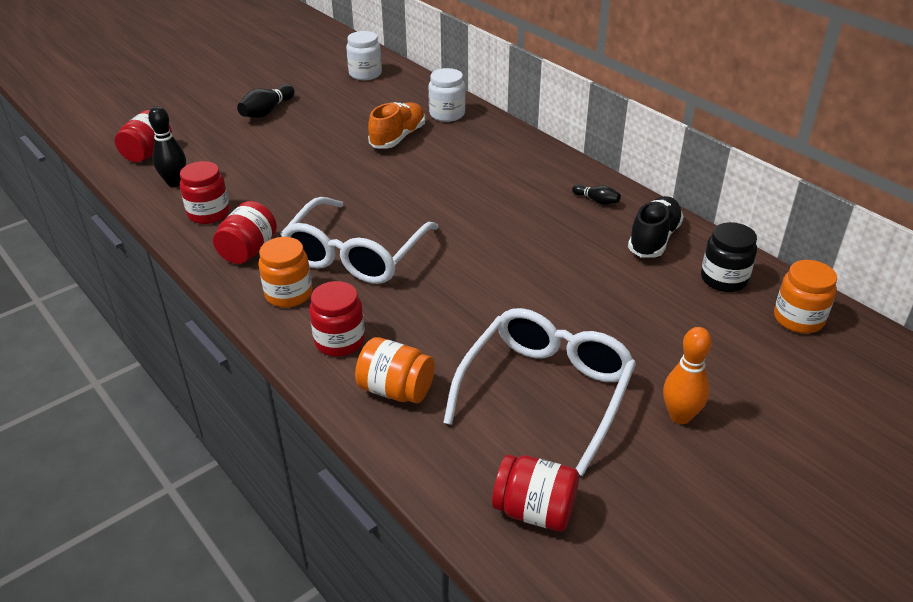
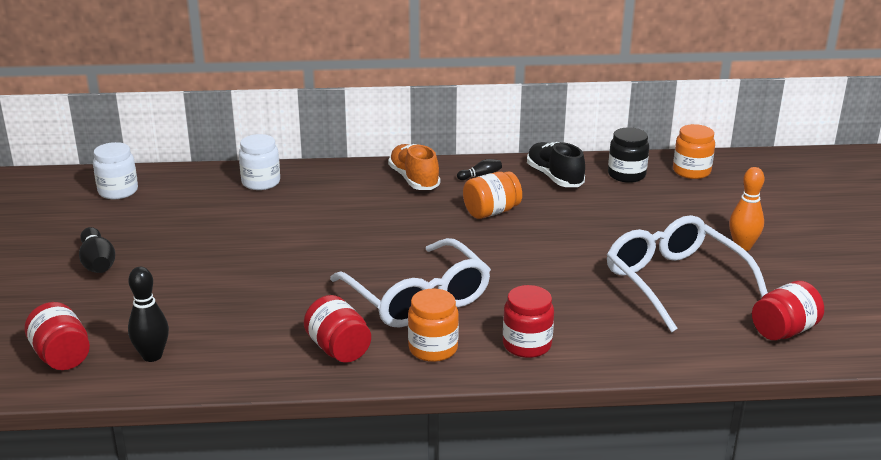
camera: 55 degrees left, 10 degrees down
red jar [180,161,230,224] -> none
orange jar [355,337,434,403] -> orange jar moved to [463,171,522,219]
orange shoe [368,102,425,149] -> orange shoe moved to [388,144,440,190]

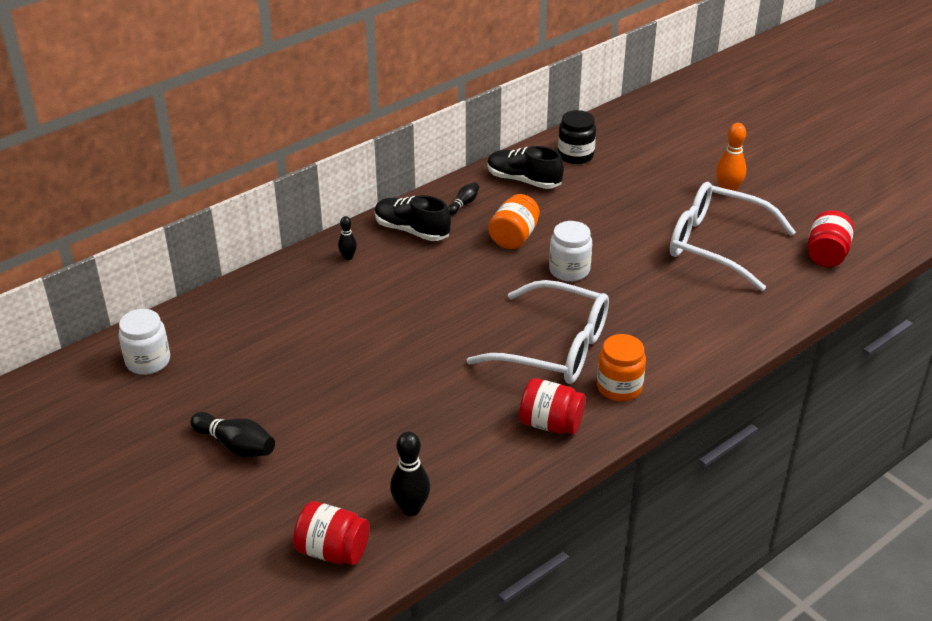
camera: 35 degrees left, 10 degrees up
white jar [239,134,280,190] -> white jar moved to [549,221,592,281]
orange shoe [388,144,440,190] -> black shoe [375,195,451,241]
red jar [503,285,554,358] -> none
orange jar [673,124,715,179] -> none
none -> black bowling pin [338,216,357,260]

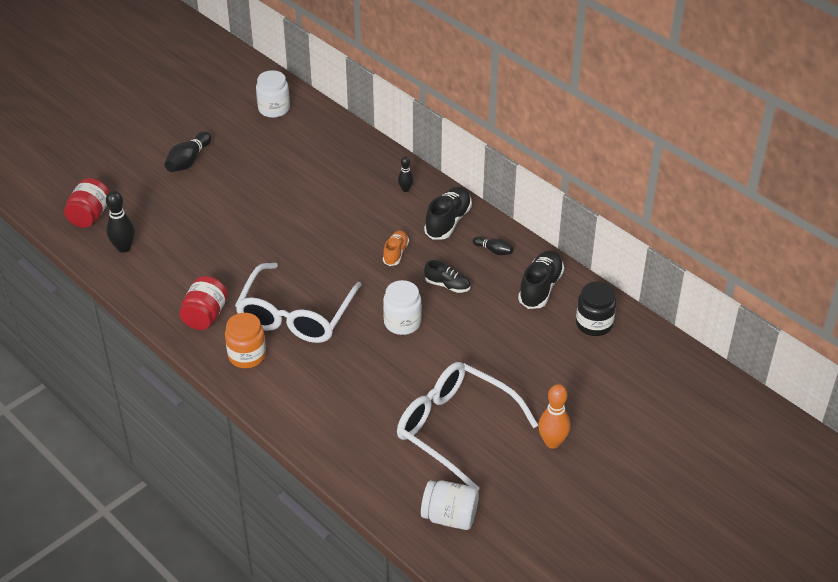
camera: 85 degrees right, 5 degrees up
orange jar [488,194,540,249] -> black shoe [424,260,471,293]
white glasses [670,182,796,291] -> white glasses turned 75 degrees counterclockwise [397,362,538,491]
red jar [808,210,854,267] -> white jar [421,480,479,530]
none -> orange shoe [383,230,409,266]

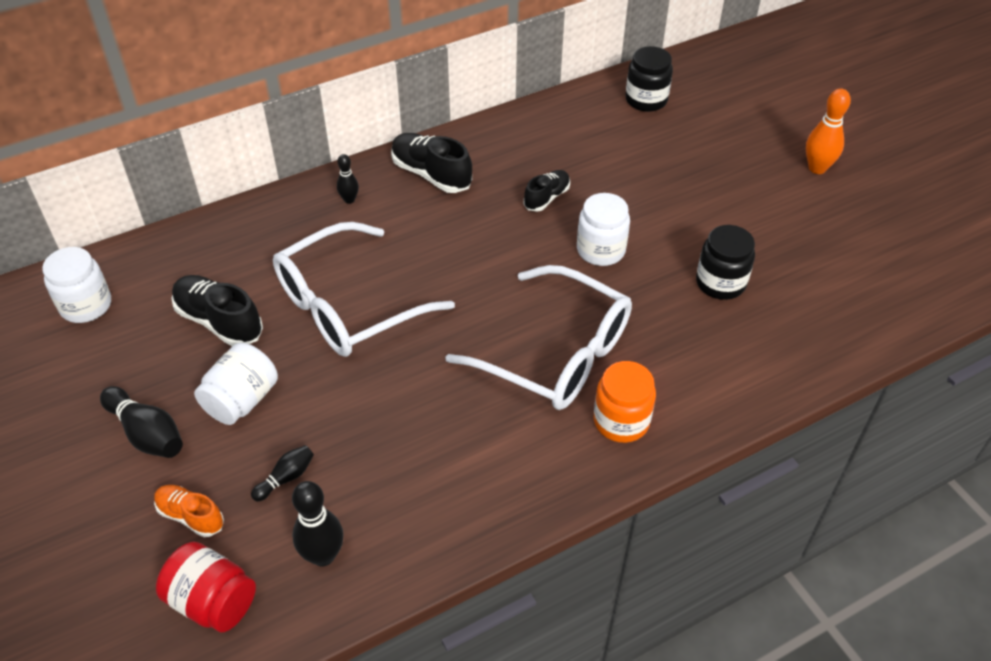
camera: 75 degrees left, 5 degrees up
red jar [179,276,228,330] -> none
orange shoe [383,230,409,266] -> orange shoe moved to [154,485,224,537]
white glasses [397,362,538,491] -> white glasses moved to [273,222,455,357]
white jar [421,480,479,530] -> white jar moved to [194,343,278,425]
black bowling pin [473,237,513,255] -> black bowling pin moved to [251,445,314,502]
black shoe [518,251,564,309] -> black shoe moved to [171,275,263,346]
none -> black jar [696,225,755,300]

